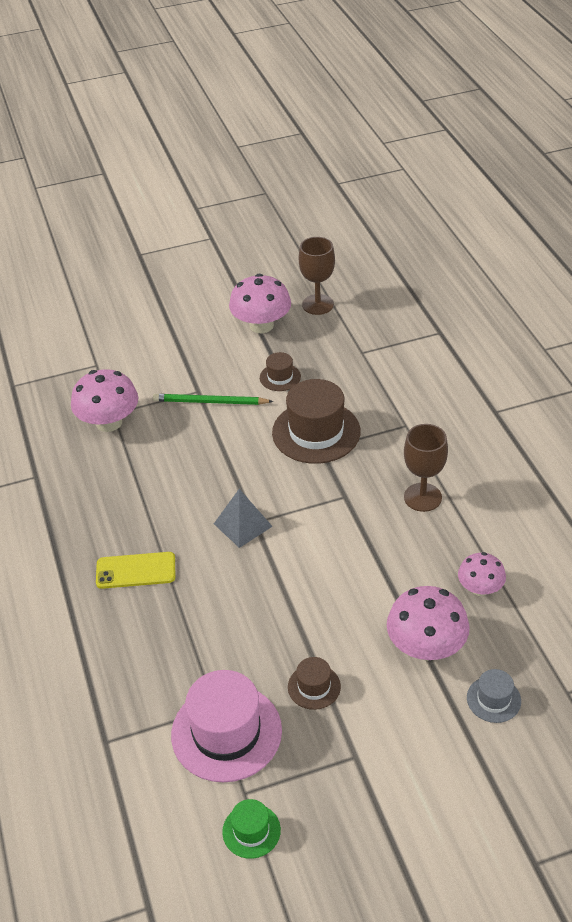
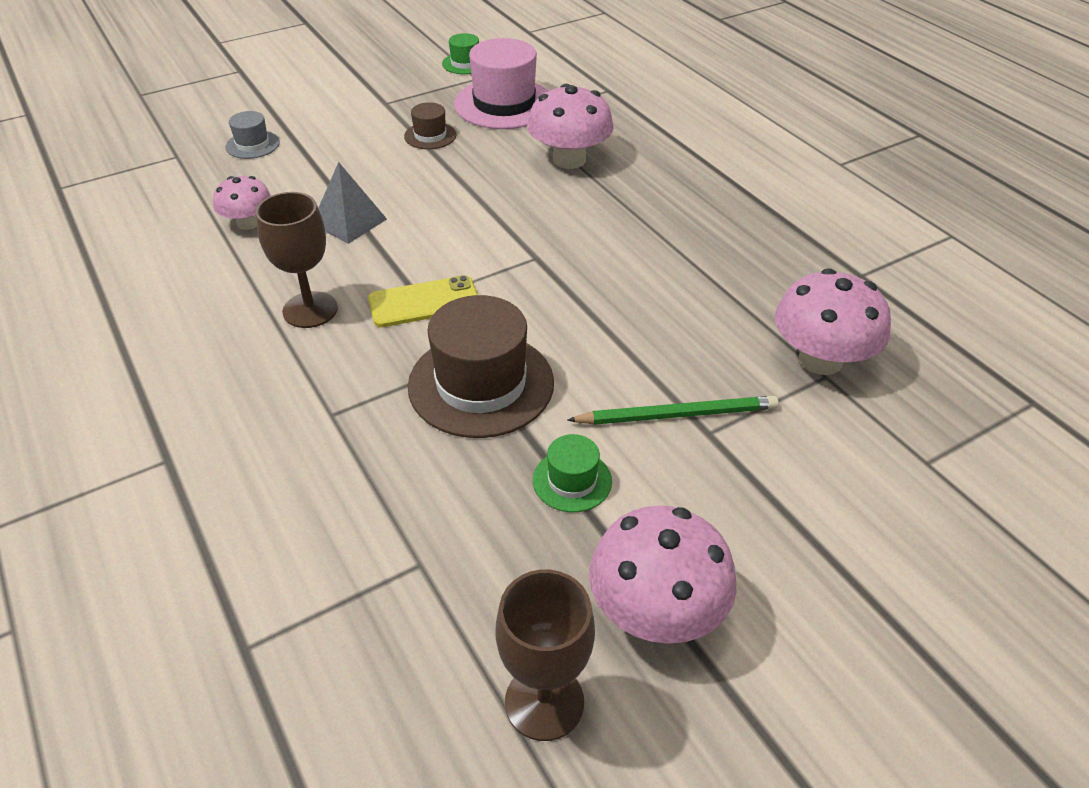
camera: 165 degrees right, 0 degrees up
yellow phone [96,552,175,589] -> yellow phone moved to [368,275,478,327]
grey pyramid [214,489,273,548] -> grey pyramid moved to [318,162,387,244]
brown hat [260,352,301,391] -> green hat [533,434,612,512]
pink mushroom [387,586,470,661] -> pink mushroom moved to [527,84,614,169]

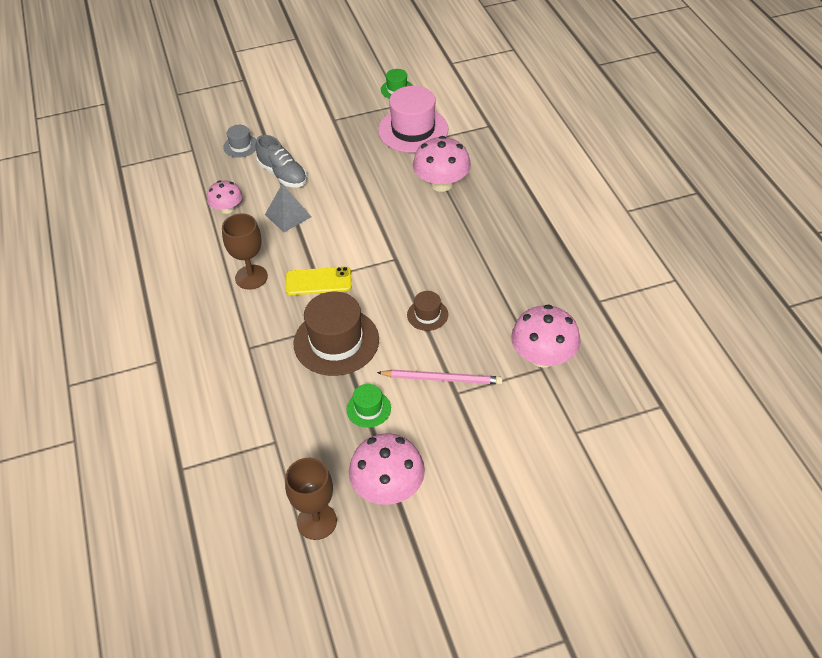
camera: 15 degrees right, 5 degrees up
brown hat [404,102,456,149] -> brown hat moved to [407,291,448,331]
green pencil [567,396,779,425] -> pink pencil [377,370,503,384]
none -> grey shoe [255,135,307,187]

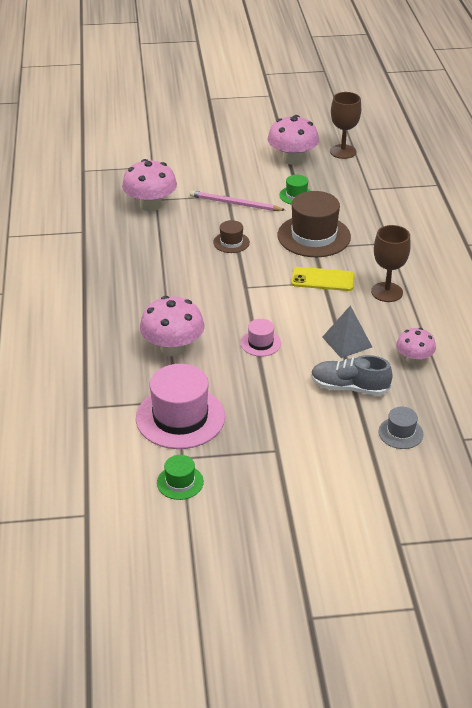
camera: 170 degrees left, 10 degrees down
grey shoe [255,135,307,187] -> grey shoe turned 45 degrees counterclockwise [311,355,393,396]
none -> pink hat [240,319,281,356]

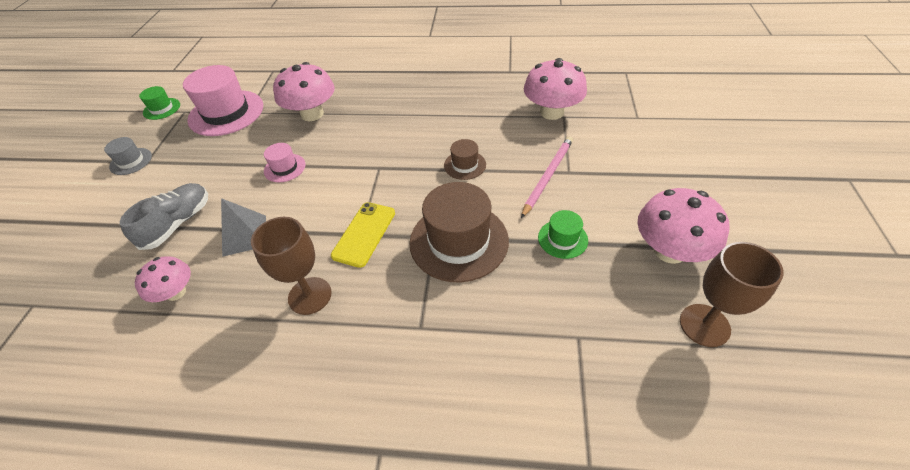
camera: 105 degrees right, 10 degrees up
grey hat [378,407,423,449] -> grey hat moved to [104,137,152,175]

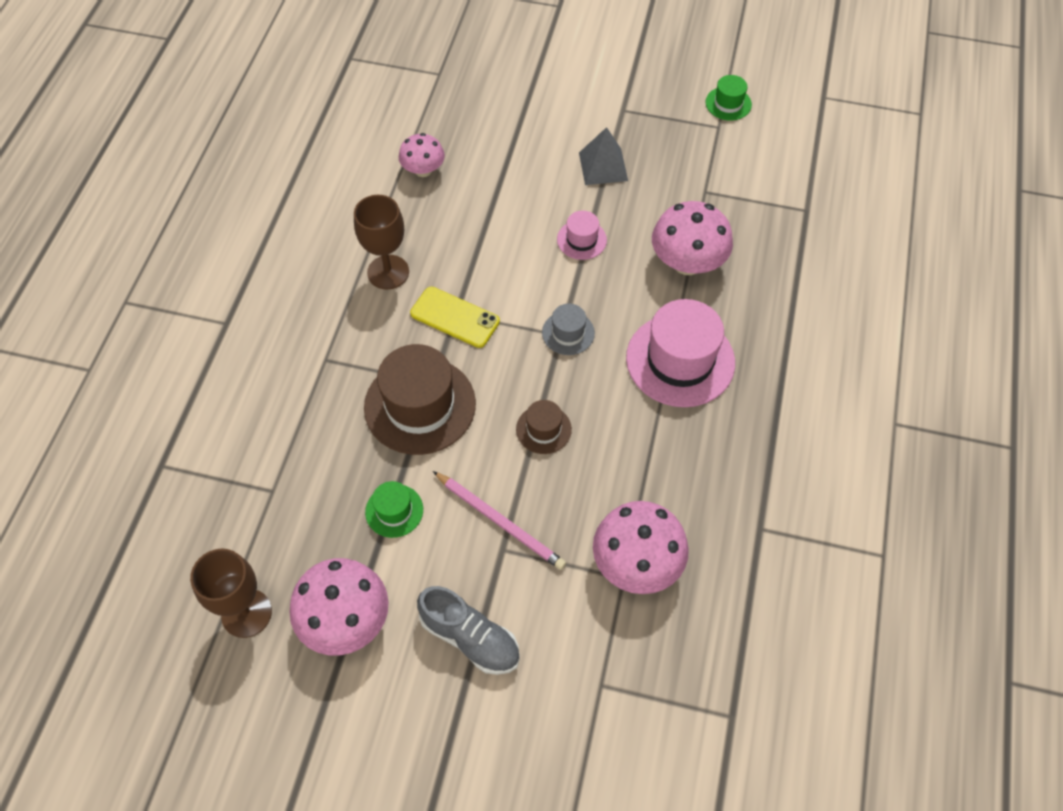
camera: 95 degrees right, 10 degrees up
grey hat [104,137,152,175] -> grey hat moved to [542,303,595,355]
grey shoe [120,183,208,250] -> grey shoe moved to [417,586,520,675]
pink hat [183,65,263,136] -> pink hat moved to [626,299,735,407]
grey pyramid [221,198,266,257] -> grey pyramid moved to [579,127,628,185]

